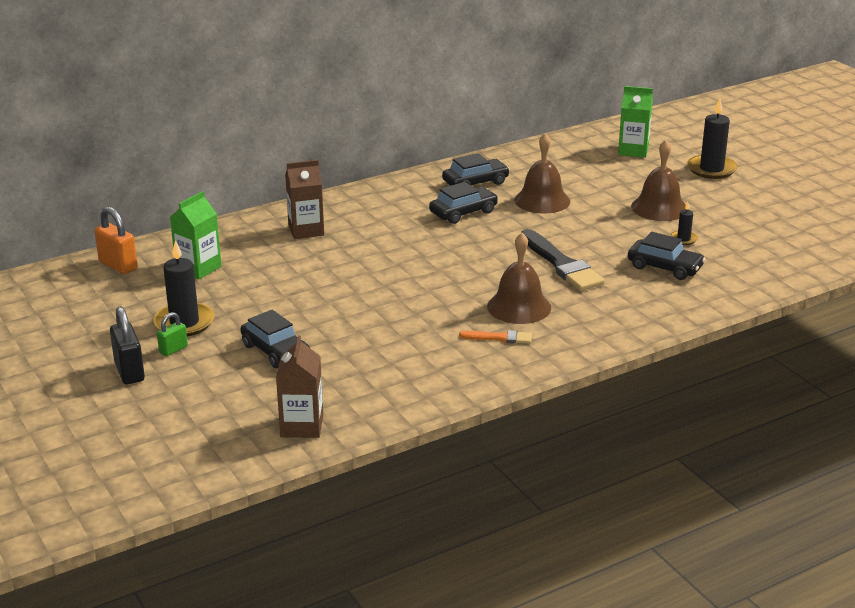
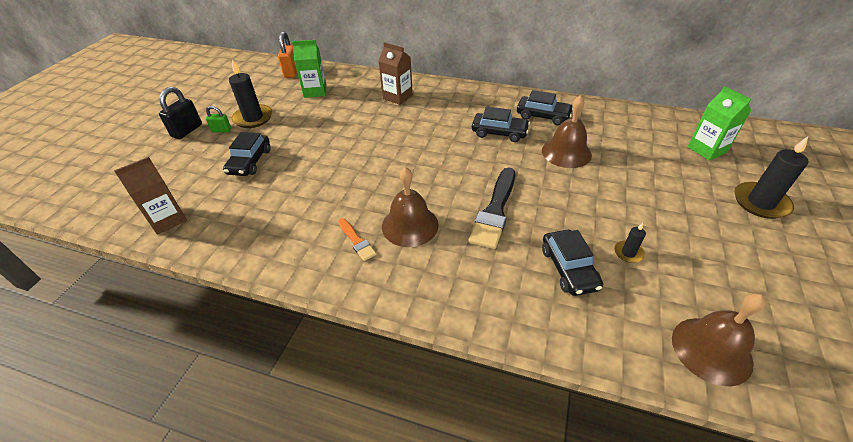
camera: 50 degrees right, 15 degrees up
brown bell [631,140,686,221] -> brown bell moved to [672,294,765,386]

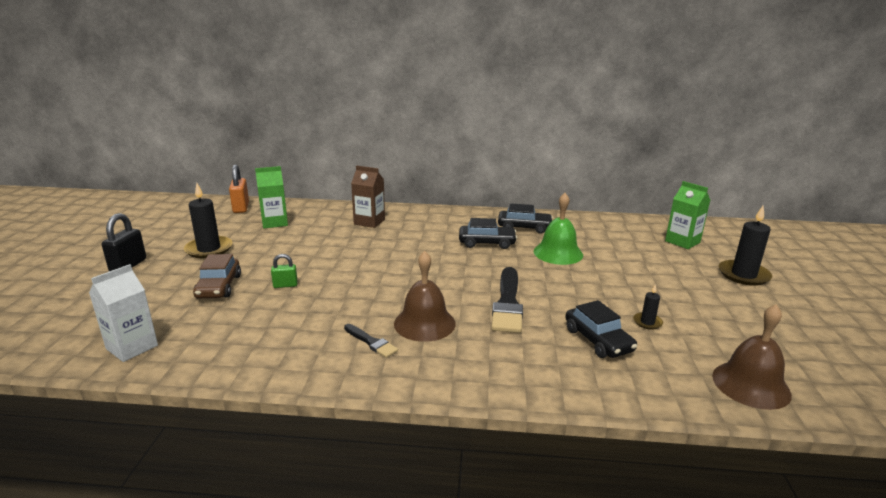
camera: 15 degrees left, 20 degrees down
brown carton [114,157,187,235] -> white carton [89,264,158,362]
green padlock [206,106,231,132] -> green padlock moved to [271,254,298,288]
black car [223,132,270,176] -> brown car [193,254,241,298]
orange brush [338,218,376,261] -> black brush [344,324,398,358]
brown bell [542,95,592,168] -> green bell [534,193,583,265]

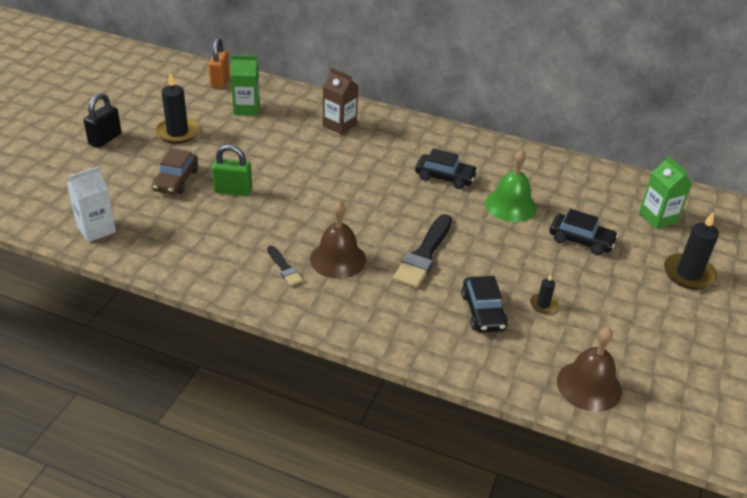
camera: 15 degrees right, 15 degrees up
green padlock [271,254,298,288] -> green padlock [212,145,252,196], size x1.68
black car [498,203,553,234] -> black car moved to [550,209,618,255]

